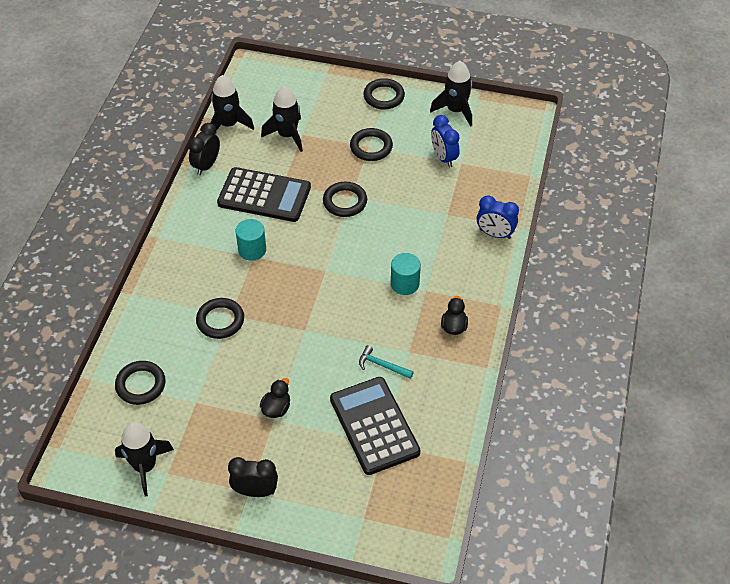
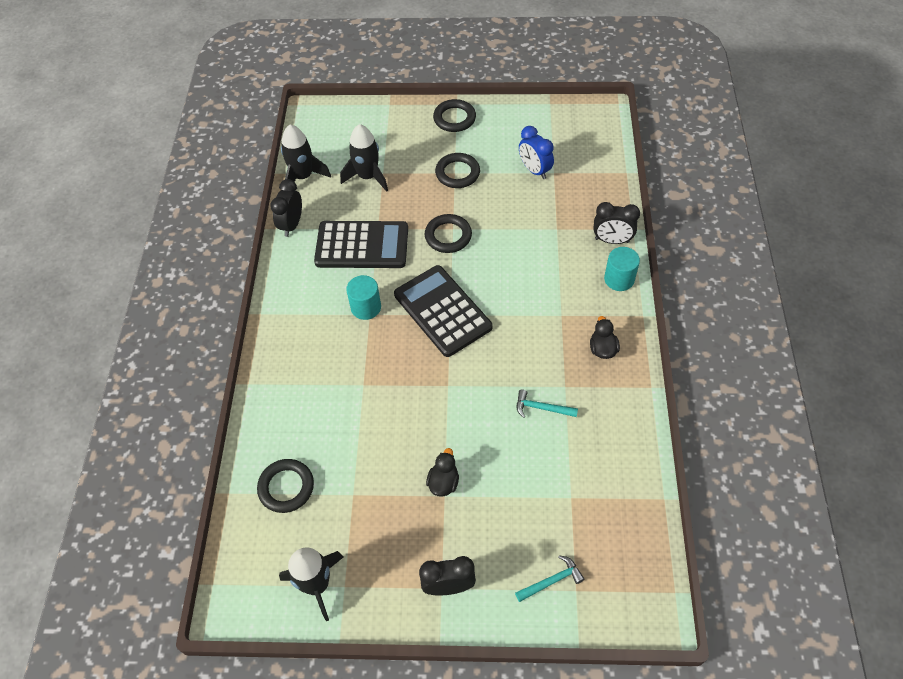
camera: 10 degrees left, 5 degrees up
black ring [196,298,244,339] -> none
black calculator [330,377,420,475] -> black calculator moved to [394,265,493,357]
turquoise cylinder [391,253,421,295] -> turquoise cylinder moved to [604,247,640,291]
black rocket [430,61,472,127] -> none
blue clock [477,195,519,239] -> black clock [594,202,640,244]
none -> turquoise hammer [515,555,585,602]

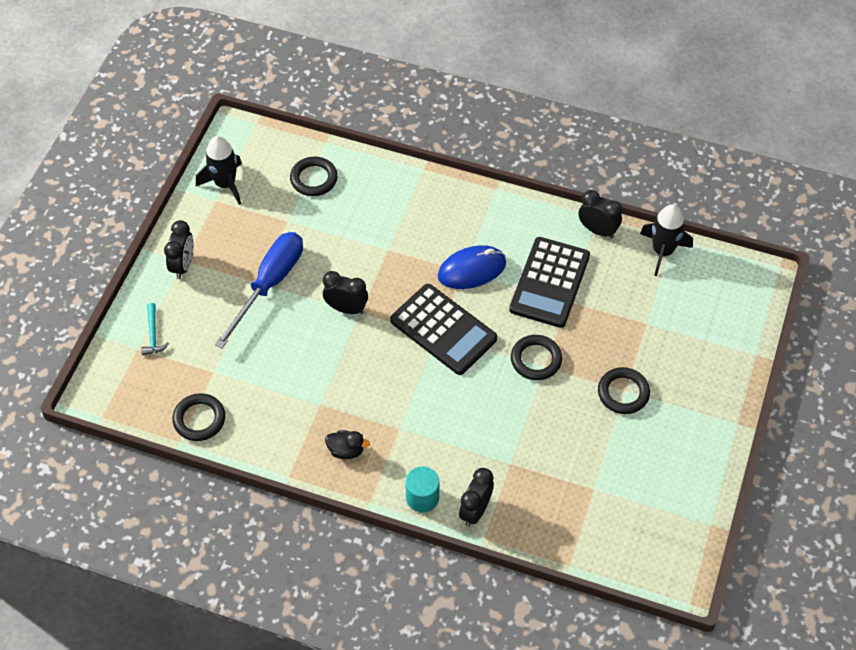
camera: 105 degrees right, 0 degrees up
black rocket [340,124,388,192] -> none
turquoise cylinder [346,275,381,320] -> blue mouse [438,245,506,289]
black calculator [394,265,493,357] -> black calculator turned 60 degrees clockwise [390,284,497,375]
black duck [426,448,459,497] -> blue screwdriver [215,232,303,348]
black ring [433,99,476,132] -> black ring moved to [172,393,225,441]
turquoise hammer [517,389,578,418] -> none
blue clock [519,126,554,179] -> none
none -> black clock [323,271,368,314]

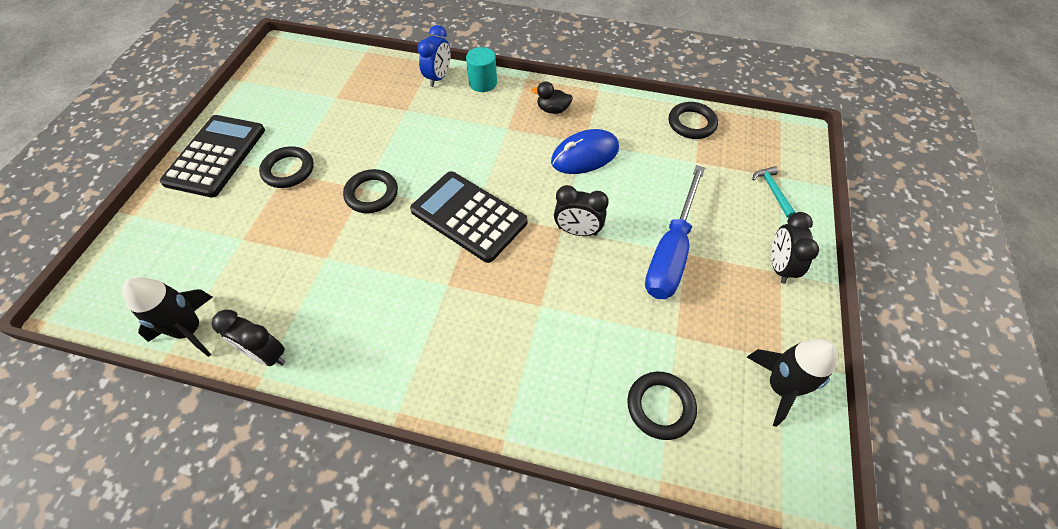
camera: 175 degrees right, 0 degrees up
blue mouse [438,245,506,289] -> blue mouse moved to [551,129,619,174]
black clock [459,468,494,527] -> blue clock [417,25,451,87]
black calculator [509,237,590,328] -> black calculator moved to [160,115,265,197]

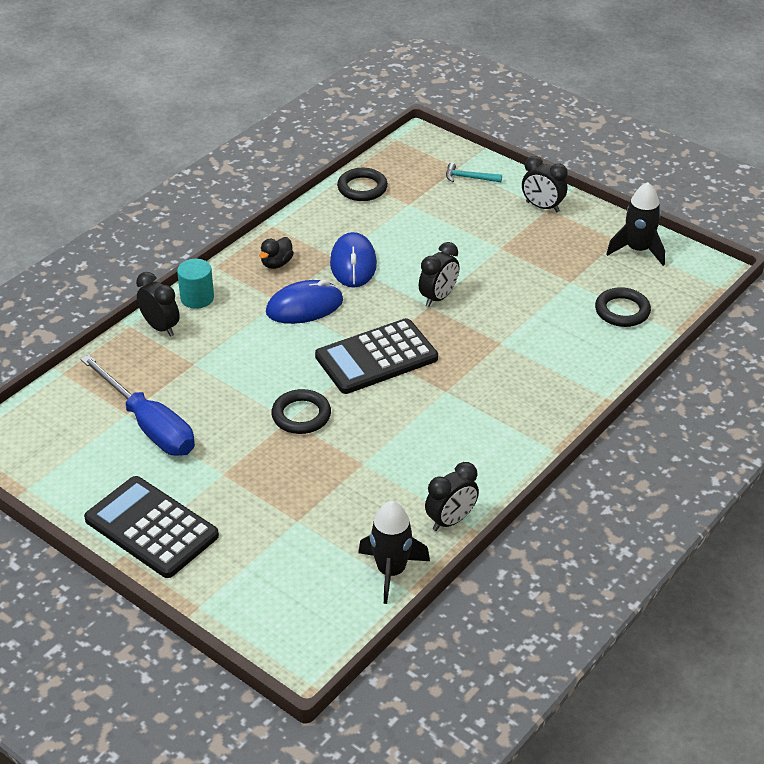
camera: 65 degrees left, 15 degrees down
black ring [259,147,314,188] -> none
blue clock [417,25,451,87] -> black clock [136,272,179,337]
blue screwdriver [645,165,705,299] -> blue screwdriver moved to [80,355,195,456]
none -> blue mouse [266,280,343,324]

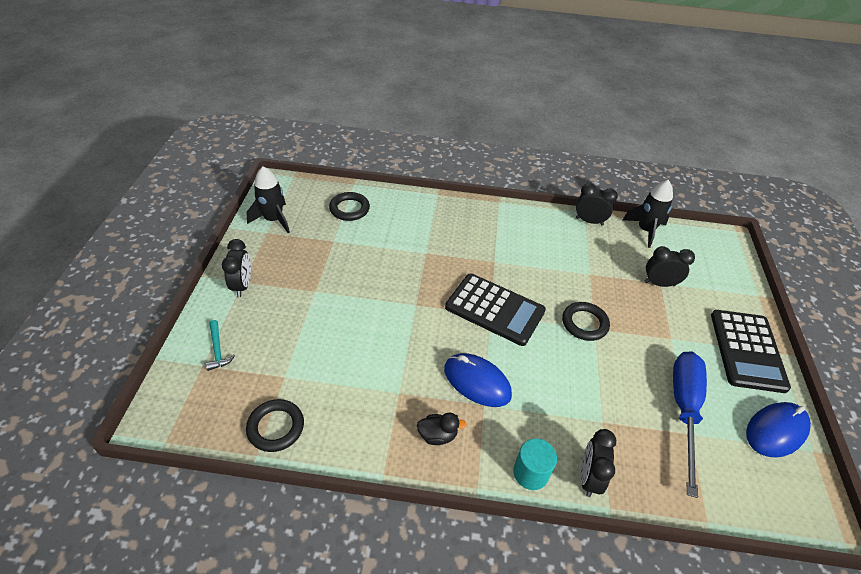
camera: 125 degrees left, 5 degrees up
blue mouse [330,232,377,288] -> blue mouse moved to [746,402,811,458]
black clock [419,242,459,307] -> black clock moved to [644,246,695,287]

